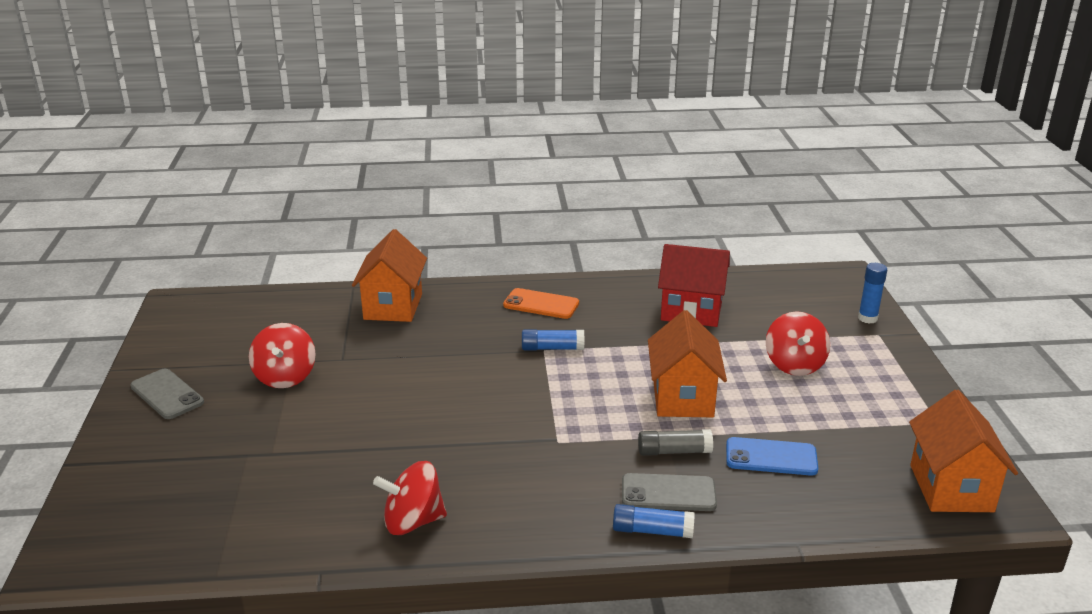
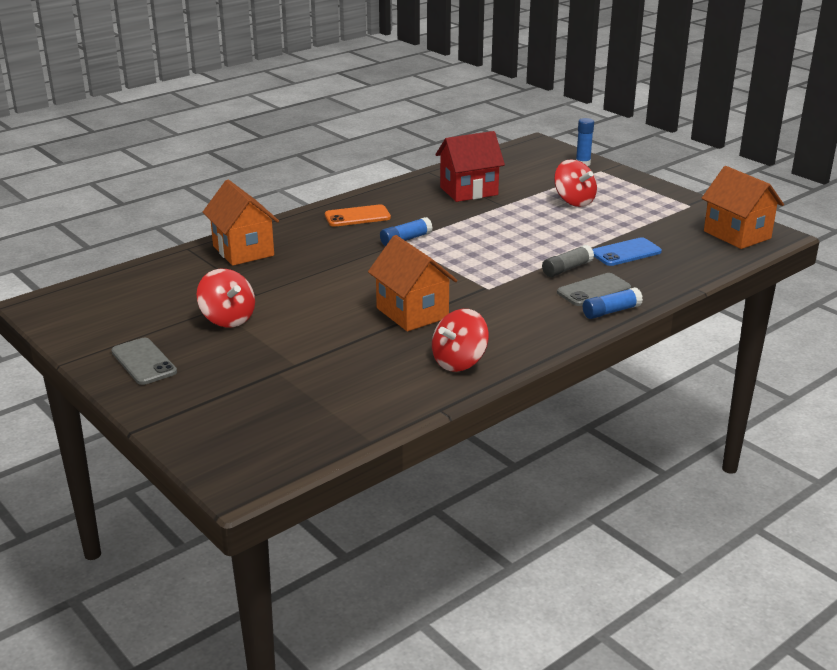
camera: 35 degrees left, 0 degrees up
grey phone [130,369,204,419] -> grey phone turned 45 degrees clockwise [111,338,177,385]
orange house [648,310,727,417] -> orange house moved to [368,235,457,331]

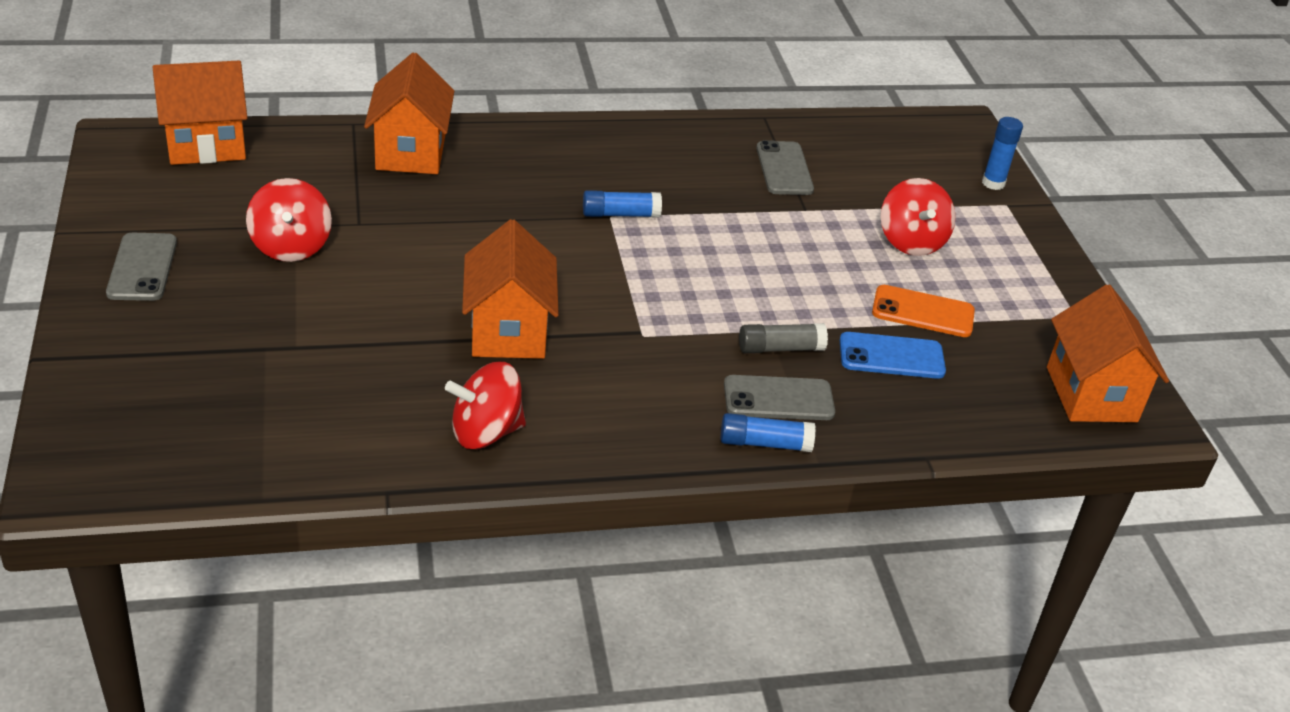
camera: 25 degrees right, 10 degrees up
orange phone [325,204,391,227] -> orange phone moved to [872,285,975,337]
red house [435,131,505,202] -> grey phone [756,140,814,195]
none -> orange house [153,61,247,165]

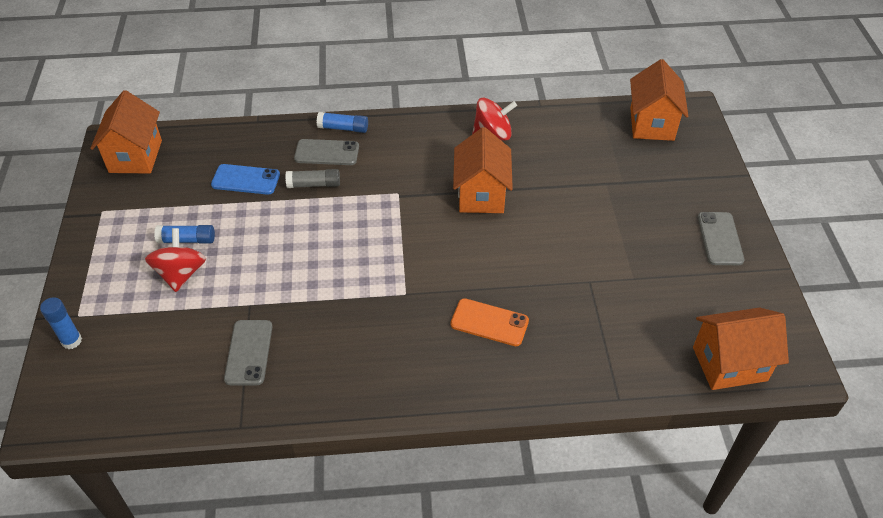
camera: 170 degrees left, 10 degrees up
red spinning top [246,178,332,262] -> none
orange house [364,53,454,174] -> orange house moved to [630,59,688,141]
blue glue stick [583,190,662,218] -> blue glue stick moved to [154,225,215,244]
orange phone [872,285,975,337] -> orange phone moved to [451,298,529,346]

